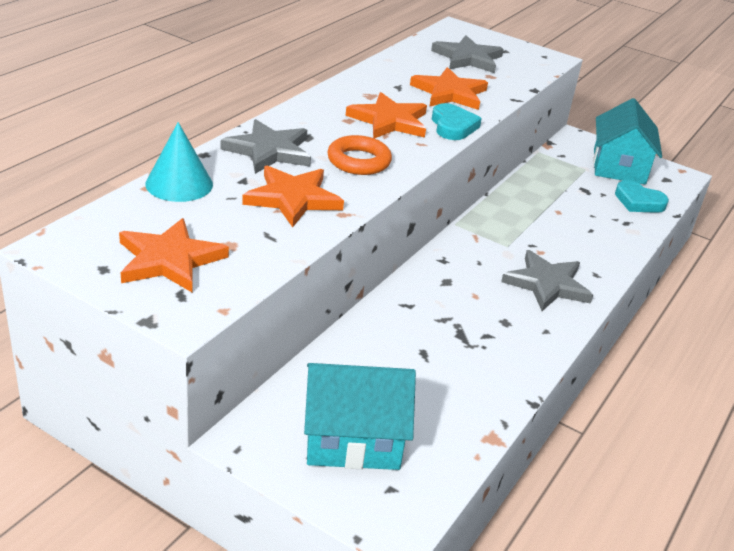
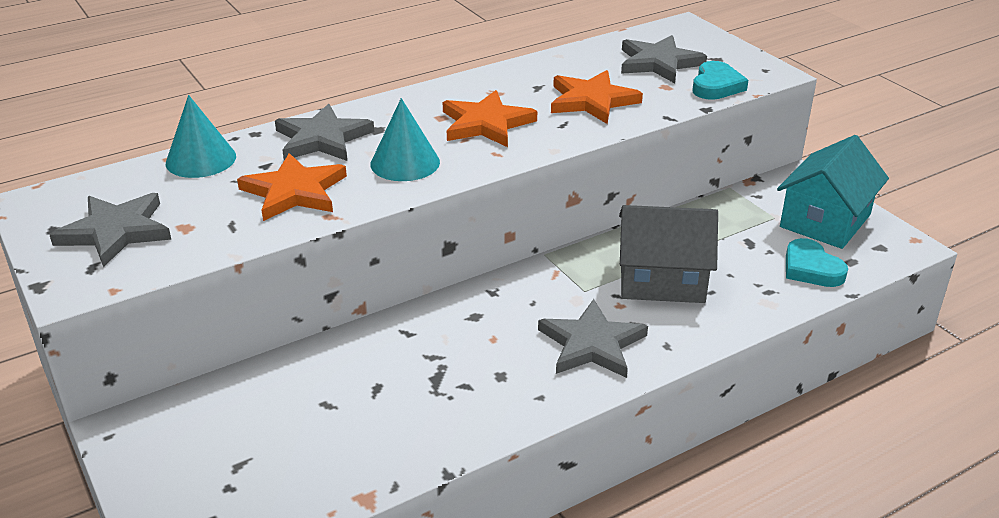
camera: 30 degrees right, 0 degrees up
orange star [119,218,229,292] -> grey star [49,193,171,267]
turquoise house [304,363,416,470] -> none
orange ring [327,135,392,175] -> turquoise cone [371,98,440,181]
turquoise heart [432,103,482,140] -> turquoise heart moved to [692,61,748,100]
none -> grey house [619,205,718,303]

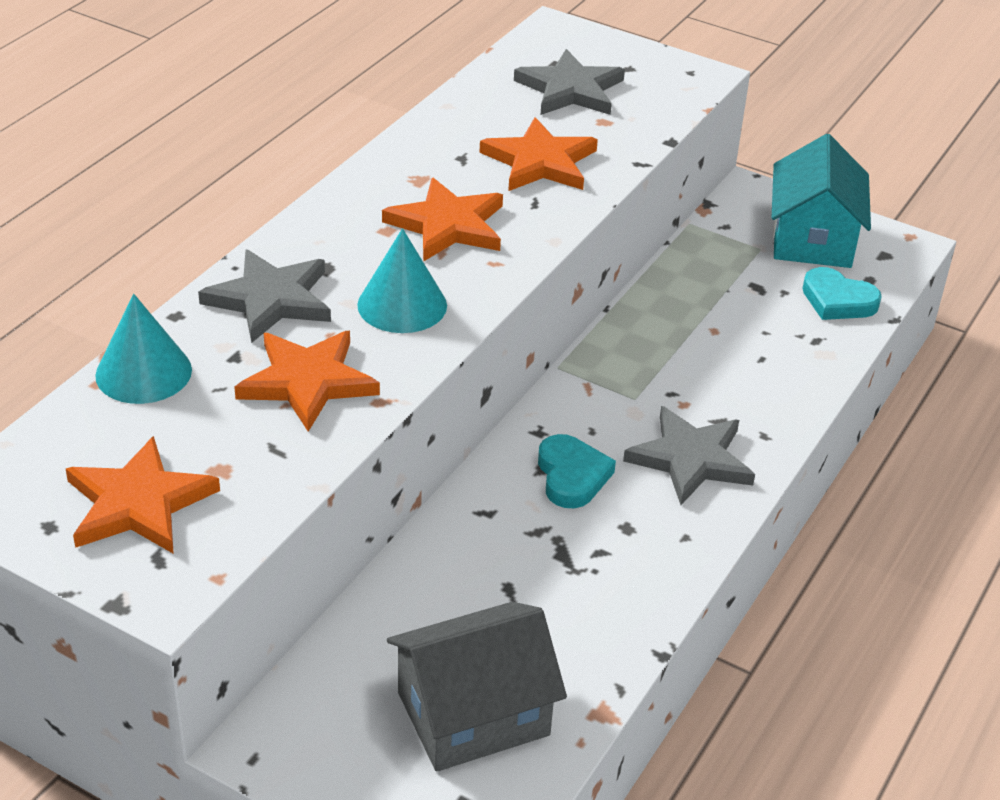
camera: 30 degrees left, 5 degrees up
grey star [49,193,171,267] -> orange star [66,436,220,554]
grey house [619,205,718,303] -> grey house moved to [387,602,567,772]
turquoise heart [692,61,748,100] -> turquoise heart moved to [538,434,616,508]

